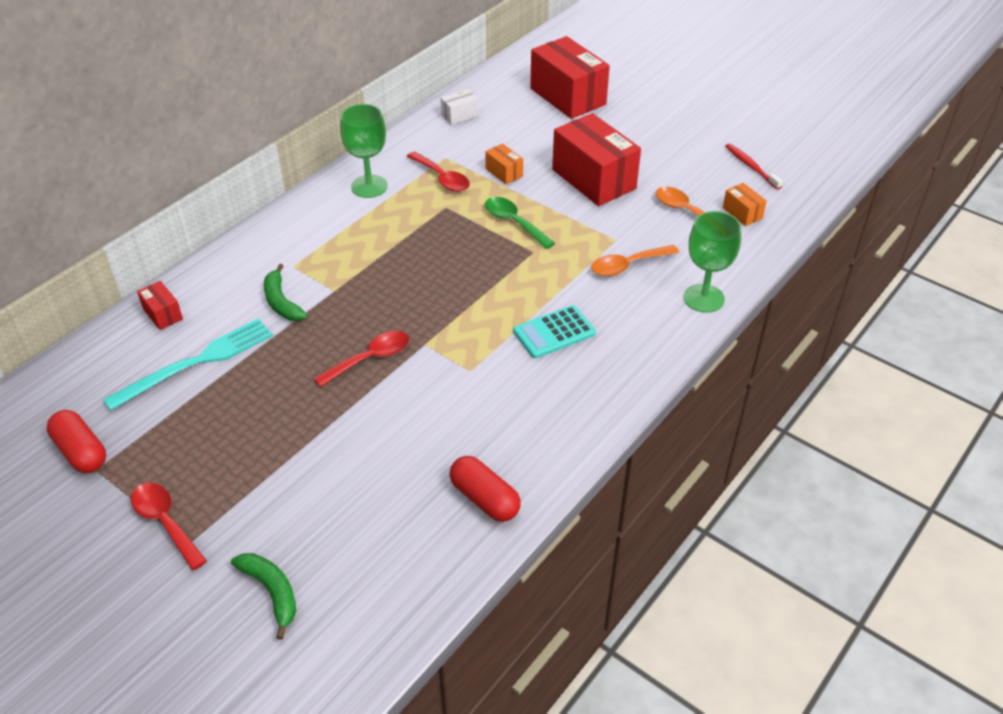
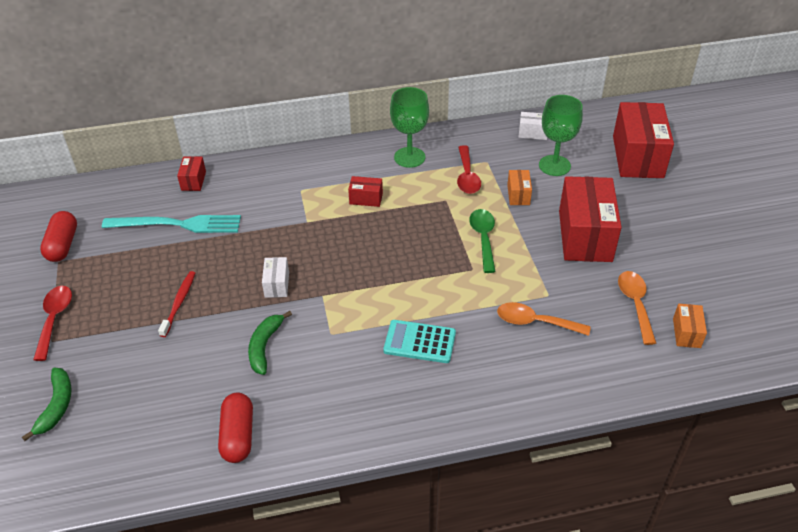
camera: 40 degrees right, 0 degrees up
green banana [264,264,307,321] -> green banana moved to [248,311,292,375]
red spoon [314,331,409,387] -> white box [262,257,289,298]
green goblet [684,211,741,313] -> green goblet moved to [539,95,583,176]
red toothbrush [725,144,783,190] -> red toothbrush moved to [158,271,195,337]
none -> red box [348,176,383,207]

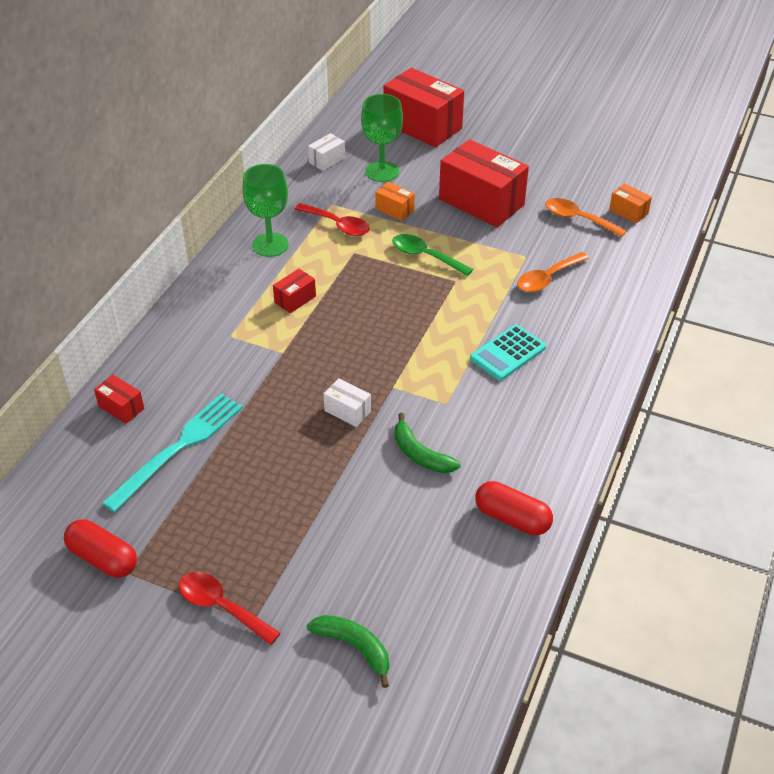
camera: 55 degrees left, 0 degrees up
red toothbrush [158,271,195,337] -> none

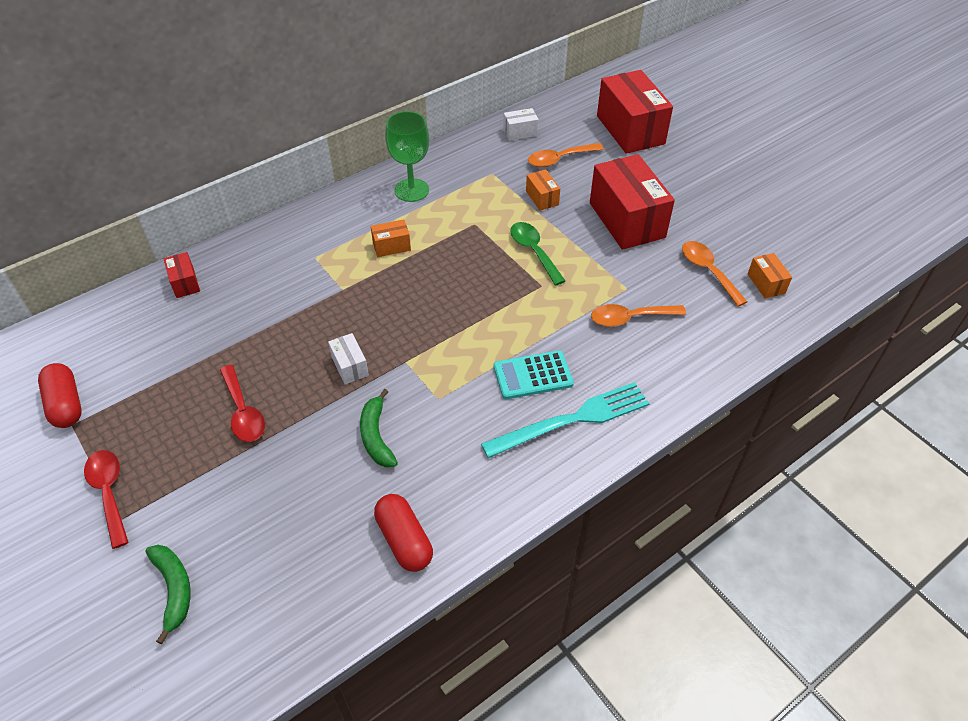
camera: 30 degrees right, 5 degrees up
turquoise fork [102,394,243,512] -> turquoise fork moved to [481,382,650,458]
red box [273,269,316,313] -> orange box [371,219,411,257]
red spoon [295,203,370,236] -> red spoon moved to [220,365,265,442]
green goblet [361,94,403,182] -> orange spoon [528,143,604,167]

